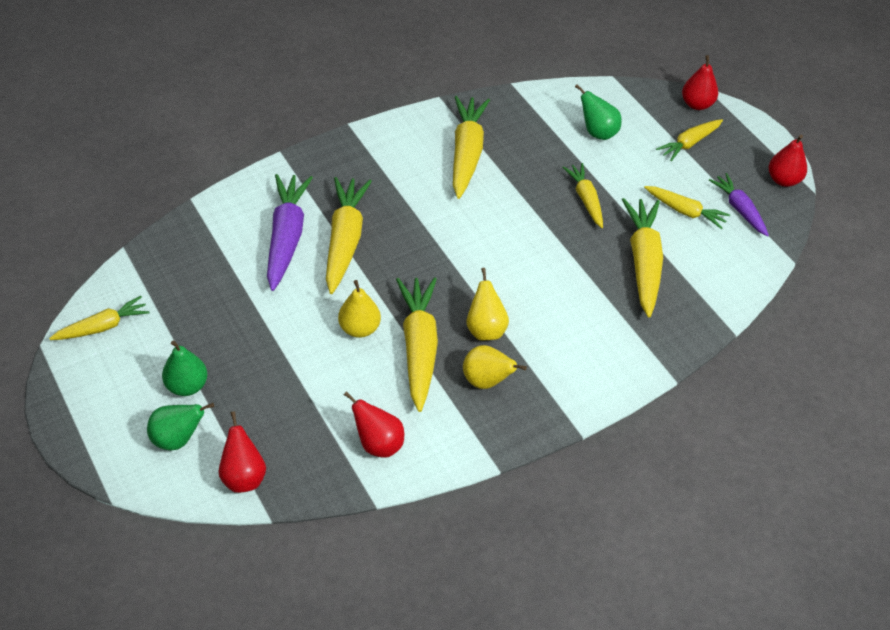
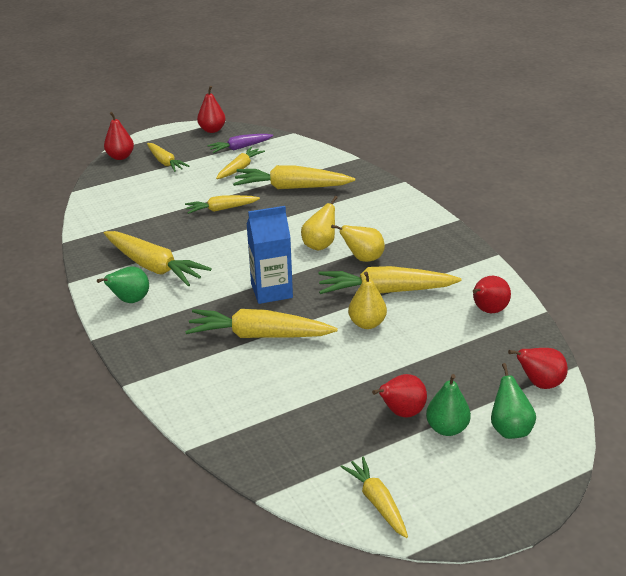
camera: 85 degrees left, 15 degrees down
purple carrot [267,174,313,291] -> none
yellow carrot [453,96,490,199] -> yellow carrot turned 150 degrees counterclockwise [104,231,212,286]
yellow pear [463,345,527,389] -> yellow pear moved to [301,196,338,251]
green pear [575,84,622,140] -> green pear moved to [97,266,149,303]
none -> blue carton [247,206,293,304]
none -> red pear [372,374,427,418]

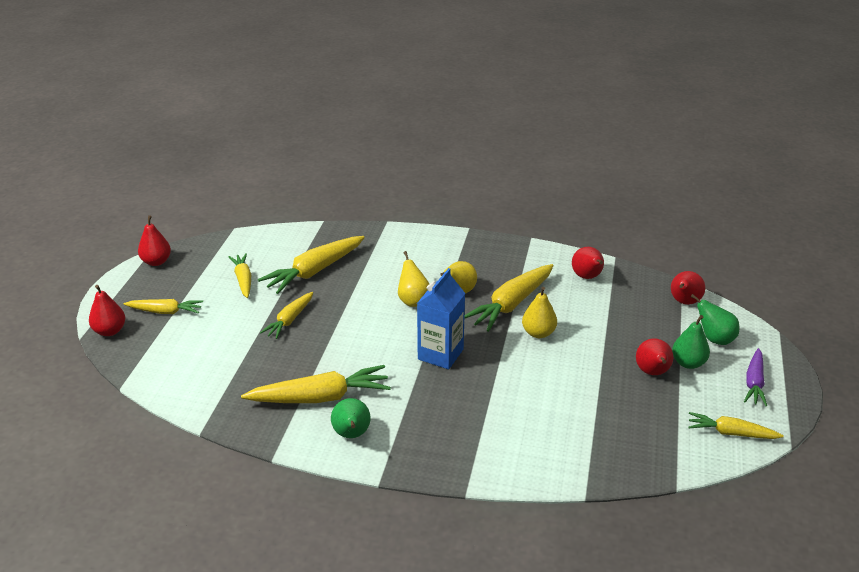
camera: 50 degrees left, 0 degrees up
yellow carrot [185,309,338,338] -> none
purple carrot [207,134,273,153] -> purple carrot moved to [744,348,767,406]

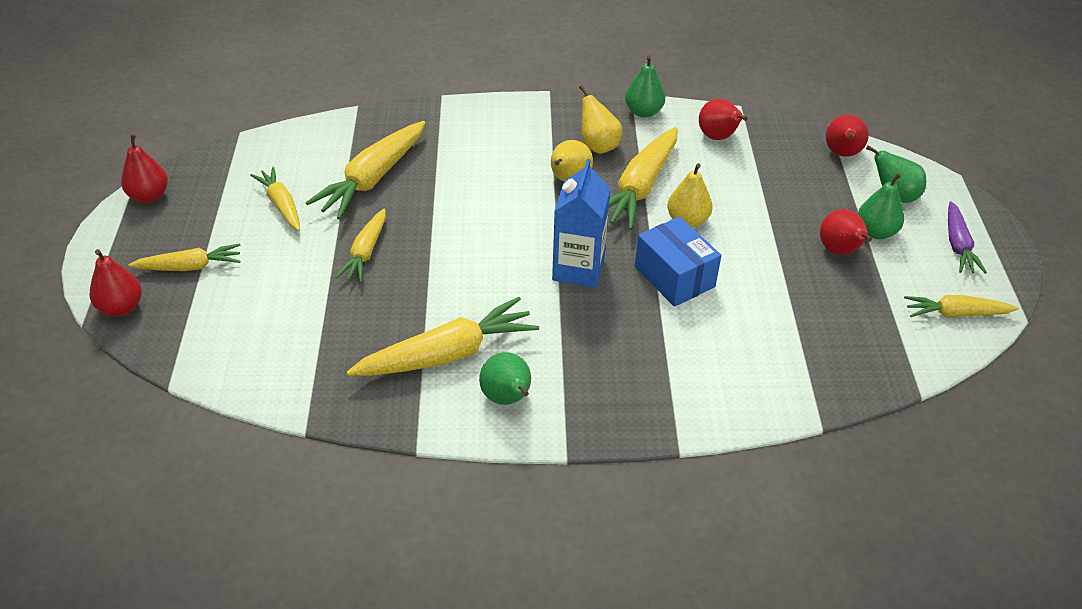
camera: 15 degrees left, 10 degrees up
yellow pear [398,251,429,307] -> yellow pear moved to [579,85,622,154]
none -> green pear [625,55,665,118]
none -> blue box [635,216,721,307]

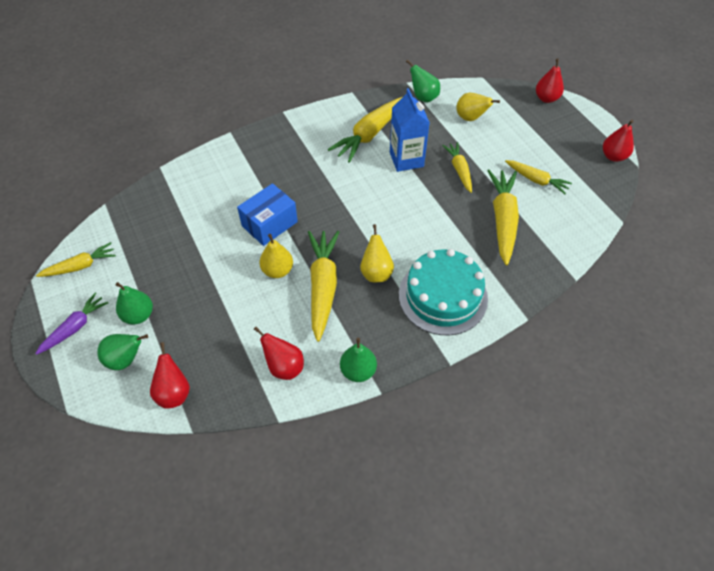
camera: 155 degrees right, 10 degrees up
yellow carrot [128,244,240,271] -> none
green pear [479,352,531,405] -> green pear moved to [406,60,440,102]
blue carton [552,159,610,288] -> blue carton moved to [390,88,430,172]
yellow pear [579,85,622,154] -> yellow pear moved to [456,92,500,121]
blue box [635,216,721,307] -> blue box turned 75 degrees counterclockwise [237,183,298,246]
red pear [820,209,872,255] -> none
purple carrot [948,201,987,274] -> purple carrot turned 60 degrees clockwise [35,293,108,355]
none -> turquoise cake [399,249,488,335]

